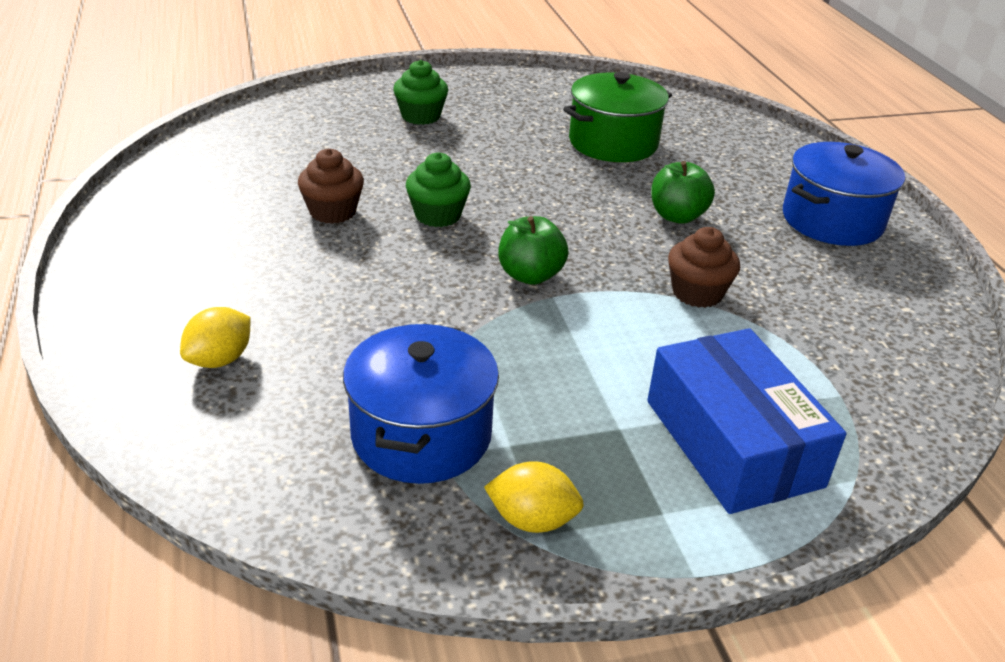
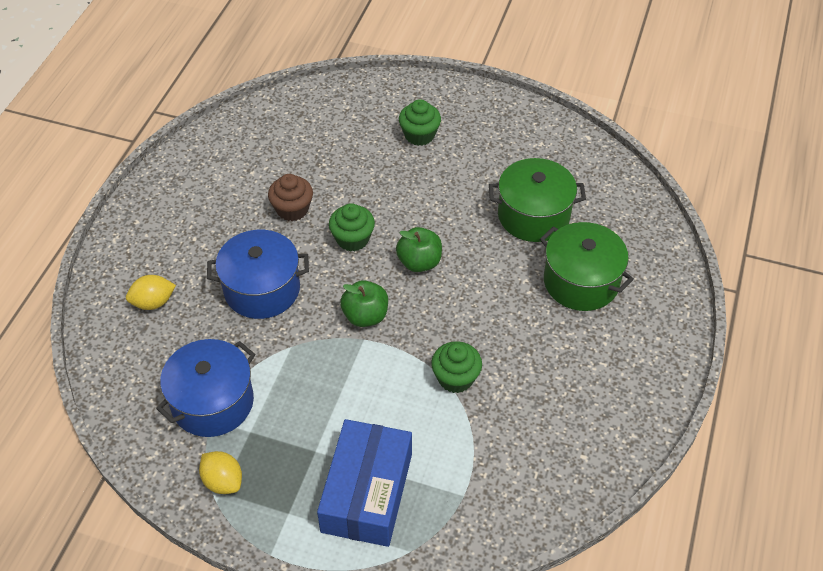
camera: 35 degrees right, 15 degrees up
green apple [651,161,715,224] -> green apple moved to [396,227,442,272]
brown cupcake [668,227,740,308] -> green cupcake [431,341,482,393]
blue pot [783,142,905,246] -> blue pot moved to [207,230,309,319]
none -> green pot [540,222,634,311]

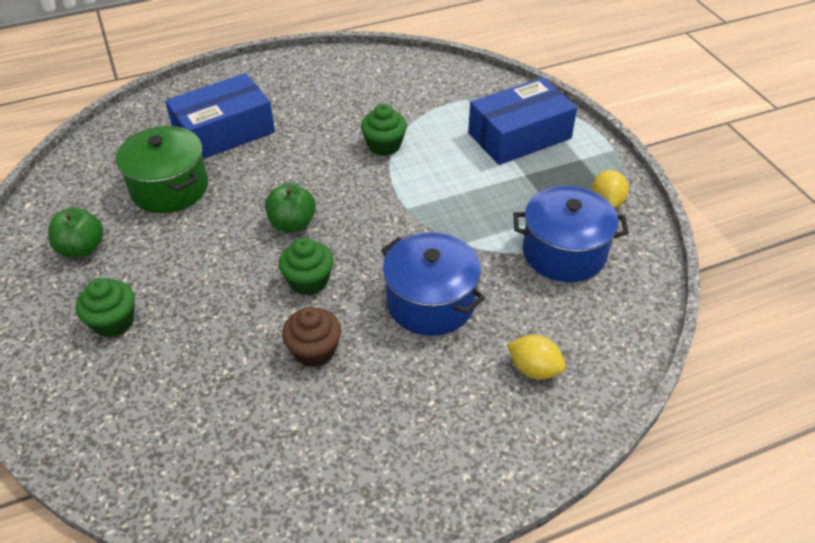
camera: 130 degrees left, 5 degrees down
green apple [340,280,388,327] -> green apple moved to [48,207,103,258]
green pot [540,222,634,311] -> blue box [165,73,275,159]

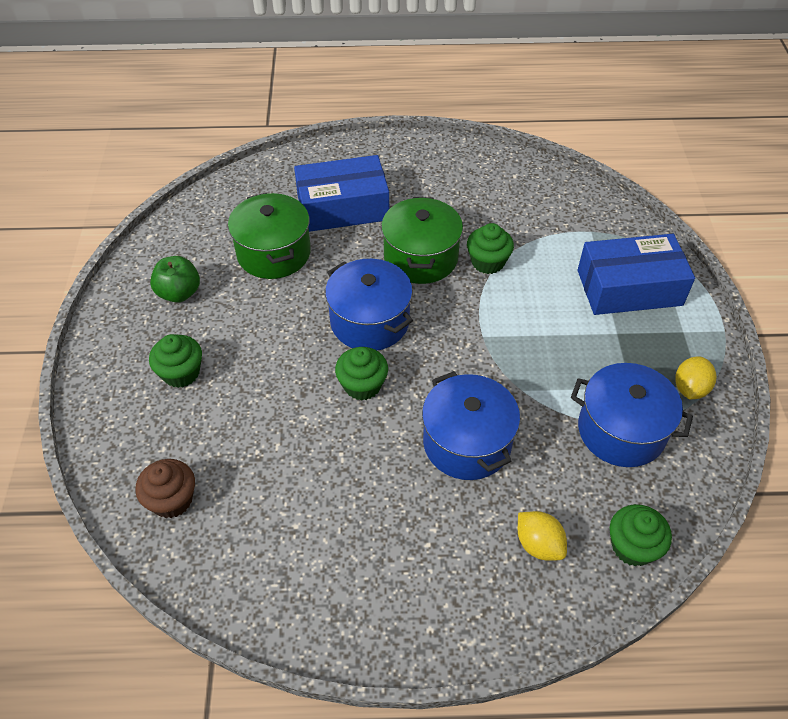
camera: 20 degrees right, 5 degrees up
green apple [265,183,316,232] -> blue pot [325,259,413,351]
brown cupcake [282,307,341,367] -> brown cupcake moved to [135,459,195,518]
none -> green pot [381,197,463,284]
none -> green cupcake [610,504,672,566]

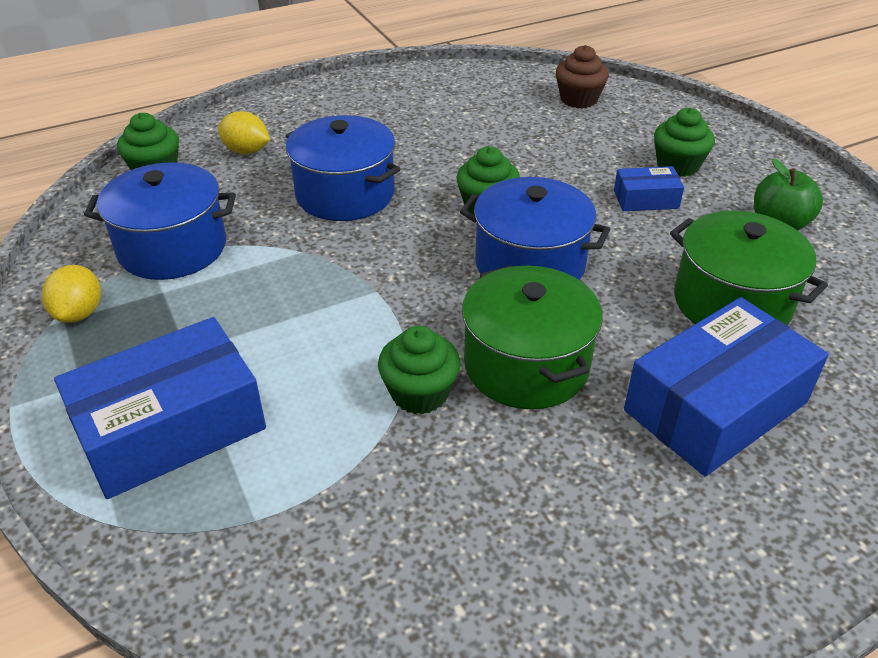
camera: 155 degrees right, 10 degrees down
none -> blue box [614,166,684,211]

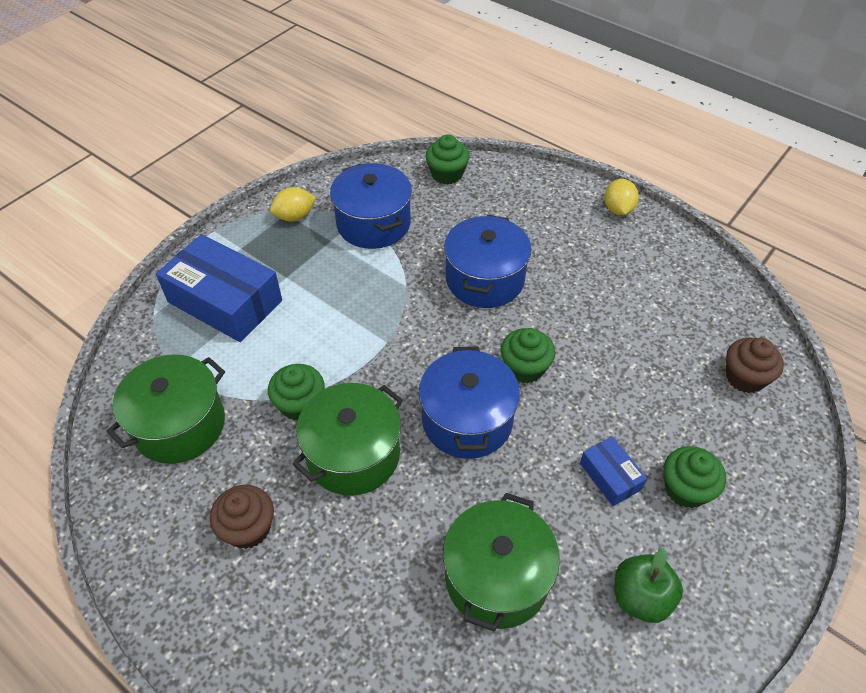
camera: 65 degrees right, 10 degrees up
yellow lemon [218,111,270,154] -> yellow lemon moved to [604,179,639,215]
blue box [624,297,829,476] -> none
none -> green pot [106,354,225,464]
none -> brown cupcake [210,485,274,549]

